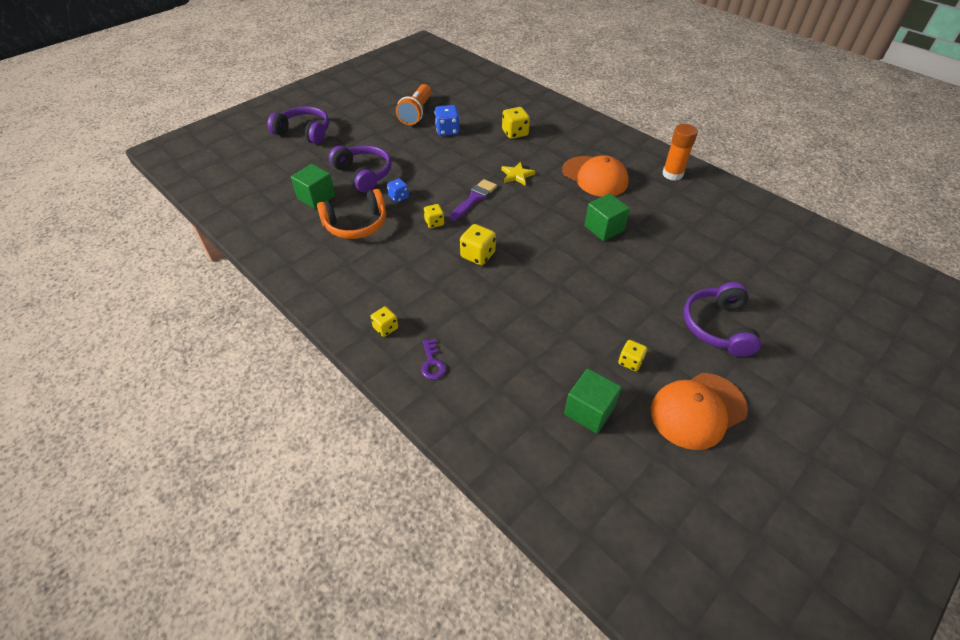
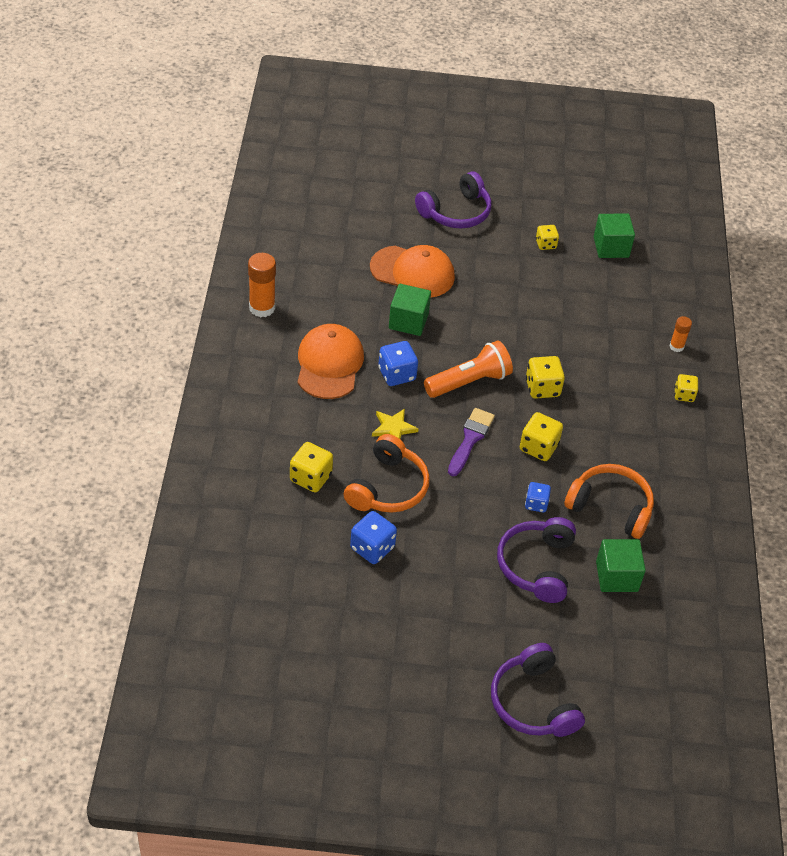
camera: 135 degrees left, 0 degrees up
orange flashlight [396,84,432,125] -> orange flashlight moved to [424,341,513,398]
purple key [421,339,446,380] -> orange glue stick [669,316,692,352]
yellow dice [424,204,444,228] -> yellow dice [520,412,563,461], size x1.55
purple brush [449,179,497,221] -> purple brush turned 120 degrees clockwise [448,408,495,476]
orange cap [650,373,748,450] -> orange cap moved to [370,245,455,298]
none -> orange headphones [344,434,430,513]
none -> blue dice [378,341,418,386]

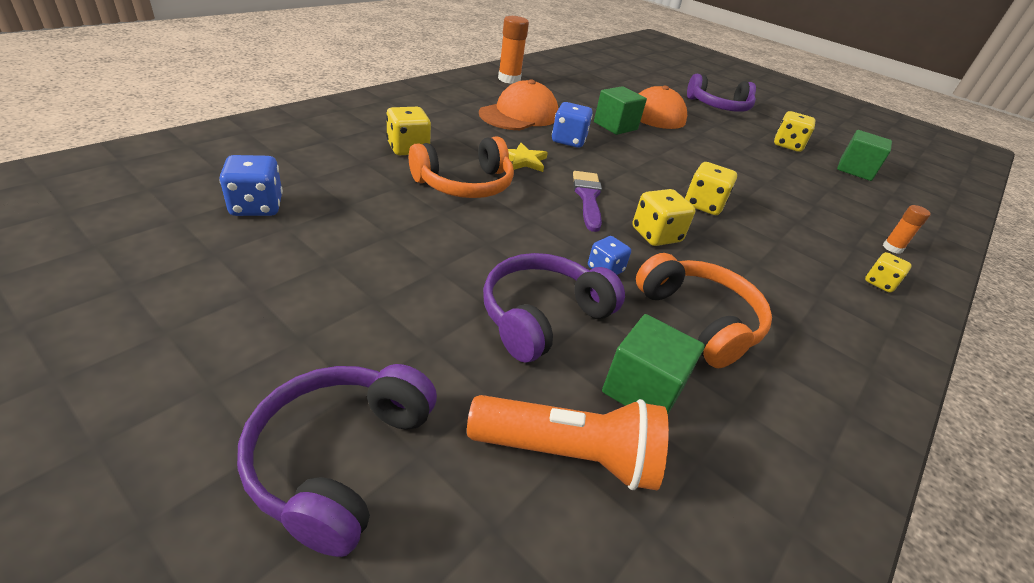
camera: 35 degrees right, 10 degrees down
blue dice [350,511,397,564] -> blue dice moved to [219,155,283,216]
orange flashlight [424,341,513,398] -> orange flashlight moved to [467,395,669,491]
purple brush [448,408,495,476] -> purple brush turned 60 degrees counterclockwise [573,171,602,232]
yellow dice [536,225,559,250] -> yellow dice [774,111,816,152], size x1.55

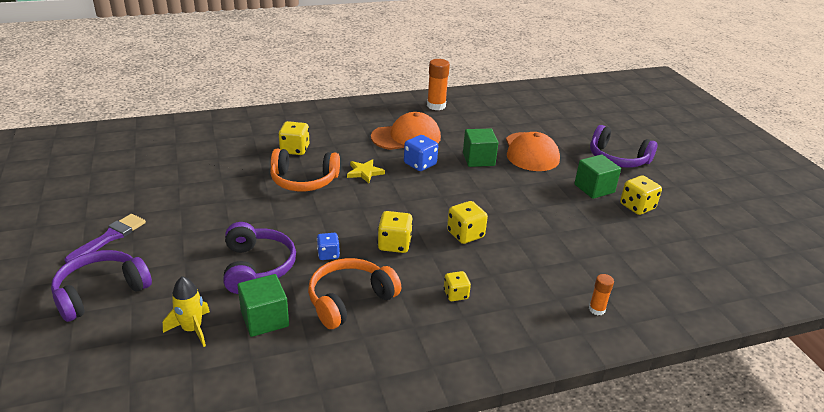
camera: 35 degrees right, 5 degrees down
blue dice [219,155,283,216] -> none
orange flashlight [467,395,669,491] -> yellow rocket [163,276,210,347]
purple headphones [483,253,625,363] -> purple headphones turned 90 degrees clockwise [223,222,296,294]
purple brush [573,171,602,232] -> purple brush moved to [65,214,146,263]
orange headphones [636,253,772,368] -> orange headphones turned 135 degrees counterclockwise [308,258,401,329]
green cube [837,130,892,181] -> green cube moved to [574,154,621,199]
yellow dice [865,252,912,293] -> yellow dice moved to [444,271,471,301]

